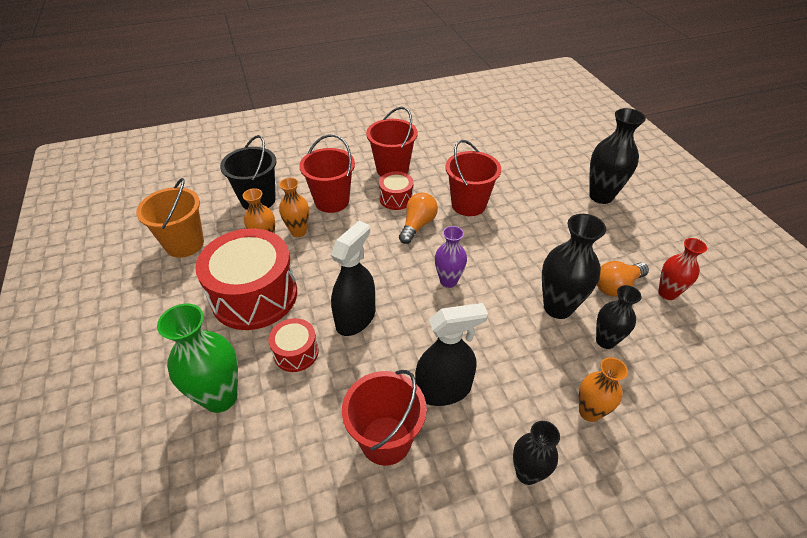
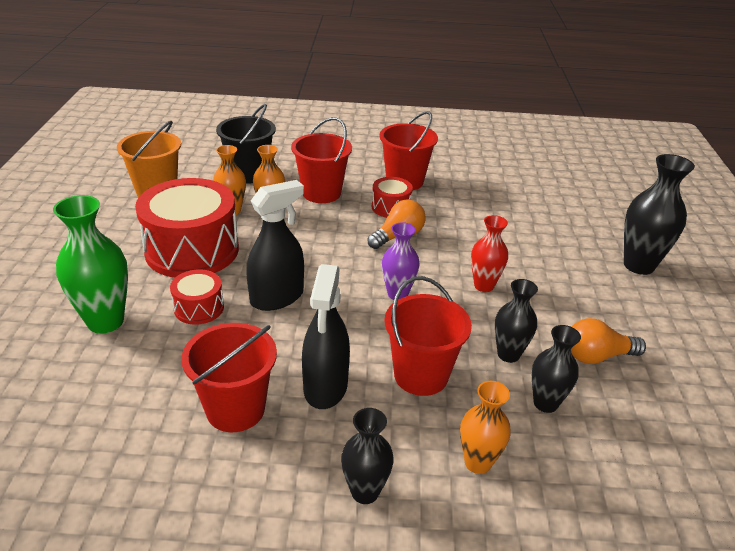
camera: 20 degrees right, 10 degrees down
black spray bottle [415,303,488,406] -> black spray bottle turned 90 degrees clockwise [302,264,350,409]
red bucket [445,140,501,216] -> red bucket moved to [385,276,472,396]
black vase [542,214,606,319] -> black vase [495,279,538,363], size x0.63
red vase [658,238,707,300] -> red vase moved to [471,215,508,292]

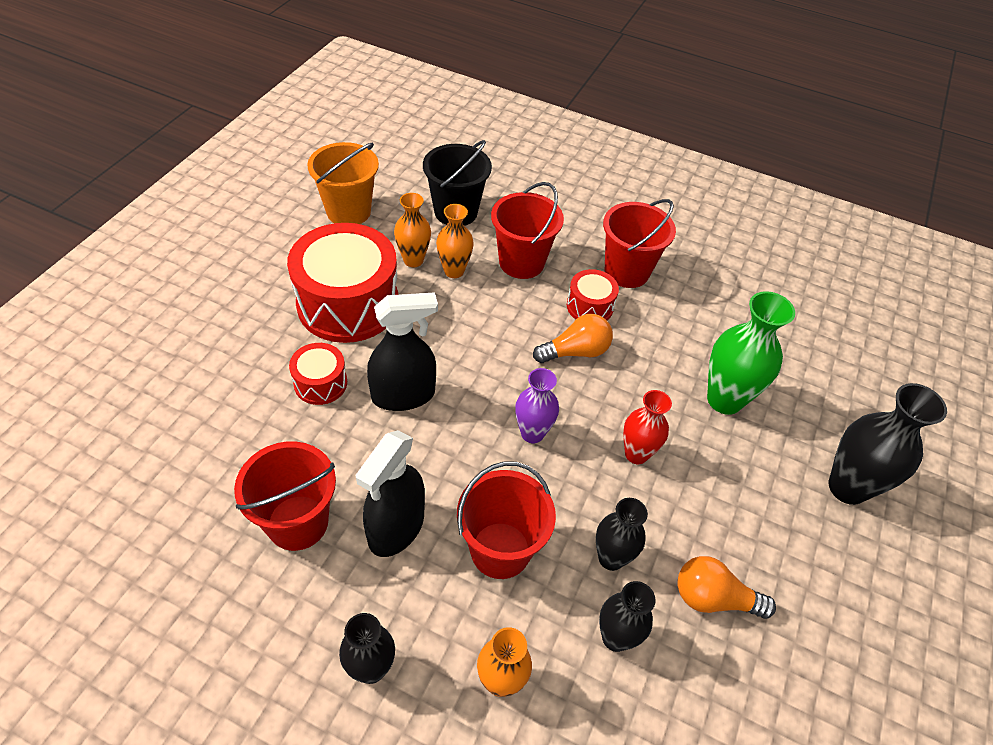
camera: 20 degrees right, 15 degrees up
green vase [53,195,128,334] -> green vase moved to [707,291,795,415]

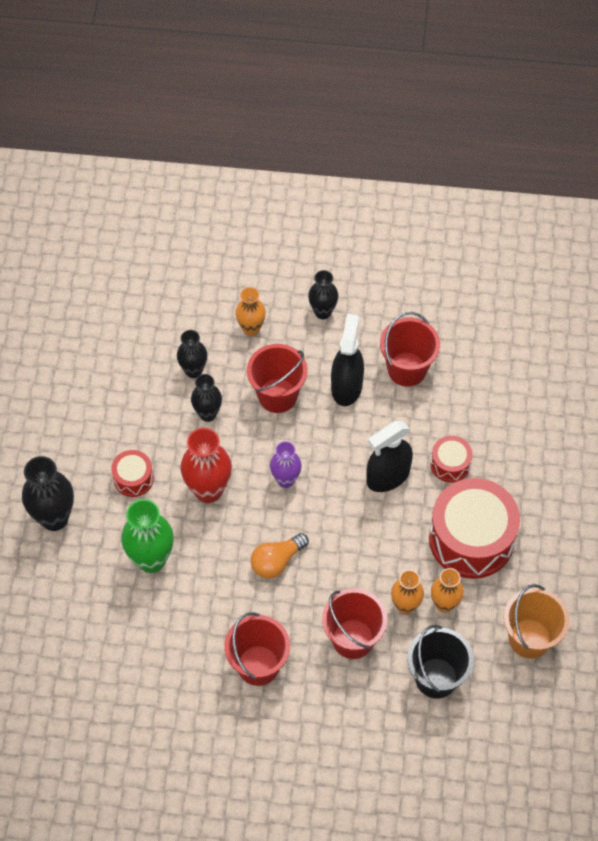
camera: 165 degrees right, 10 degrees up
red drum [567,269,619,320] -> red drum moved to [111,450,154,497]
red vase [623,390,672,464] -> red vase [180,428,232,503], size x1.59
orange light bulb [677,556,776,619] -> none

